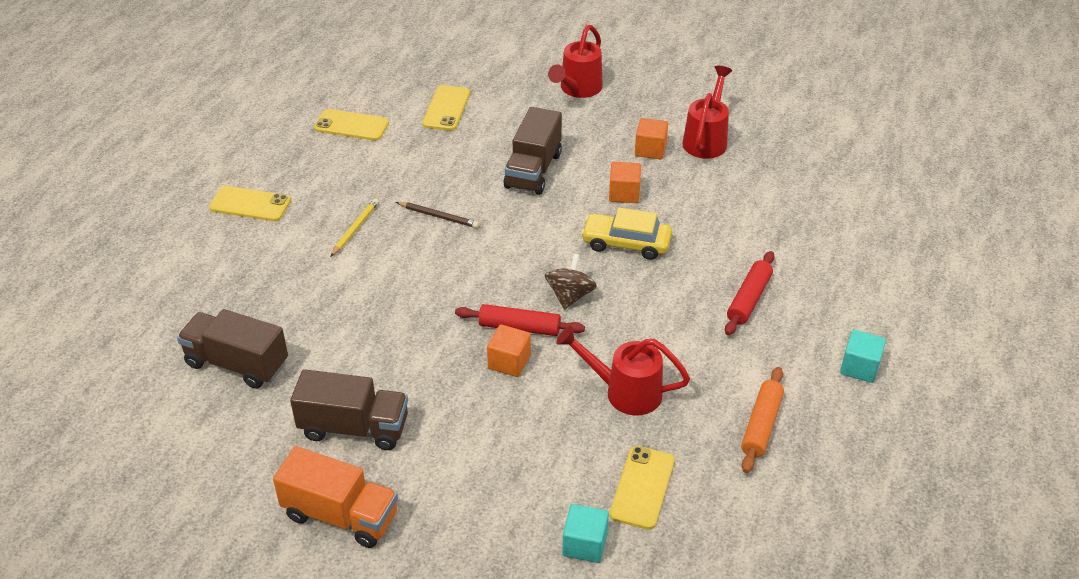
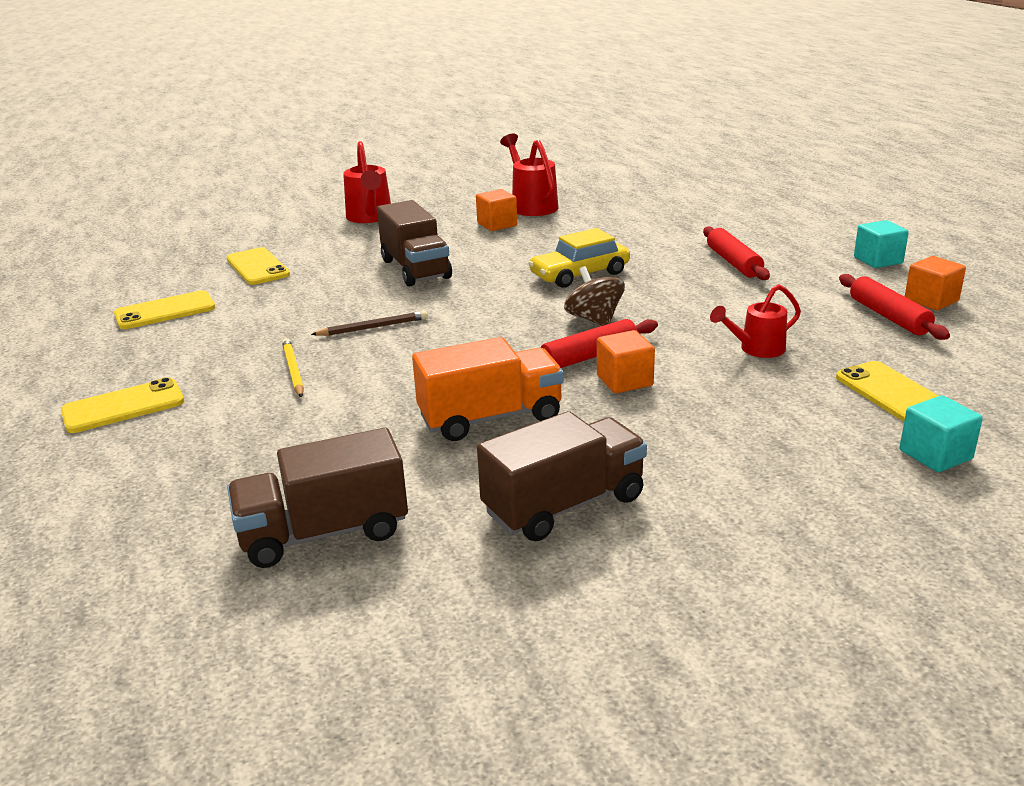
camera: 40 degrees left, 15 degrees down
orange truck [273,446,398,548] -> orange truck moved to [412,337,564,441]
red watering can [556,326,690,416] -> red watering can [710,284,801,358], size x0.66
orange cube [609,162,641,203] -> orange cube moved to [905,256,966,310]
orange rolling pin [741,367,784,473] -> red rolling pin [839,274,950,340]

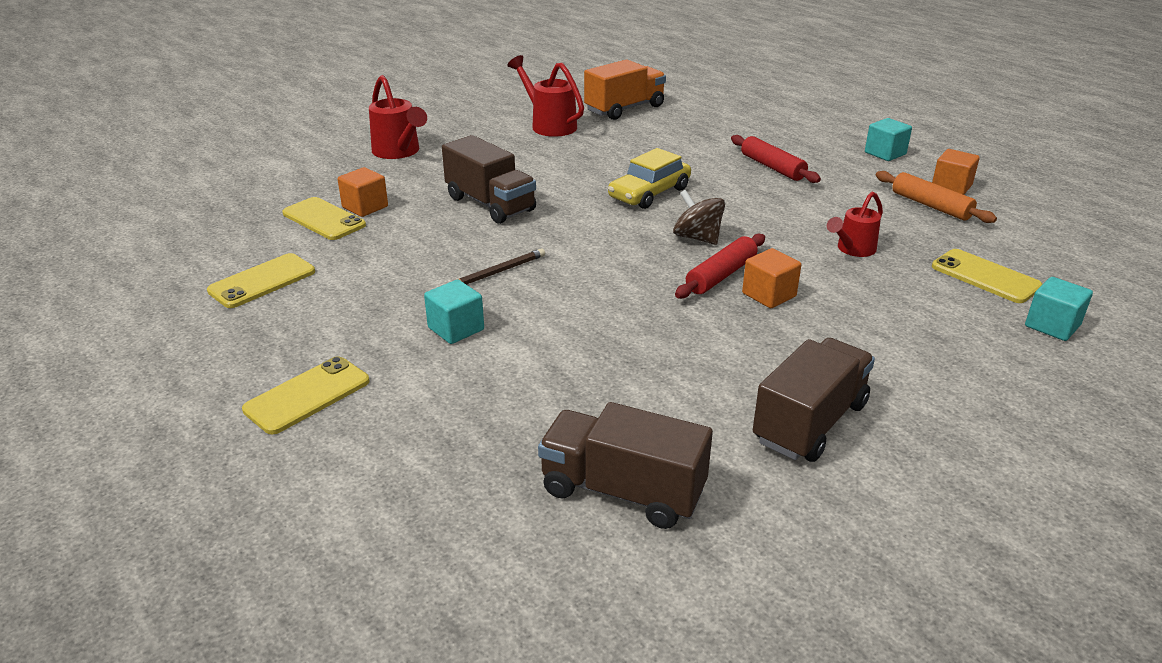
camera: 20 degrees left, 5 degrees up
brown truck [227,428,408,568] -> brown truck turned 60 degrees clockwise [538,402,713,529]
yellow pencil [282,338,304,398] -> turquoise cube [424,279,484,344]
orange truck [412,337,564,441] -> orange truck moved to [584,59,666,120]
orange cube [476,189,517,231] -> orange cube moved to [337,167,388,217]
red rolling pin [839,274,950,340] -> orange rolling pin [876,171,997,223]

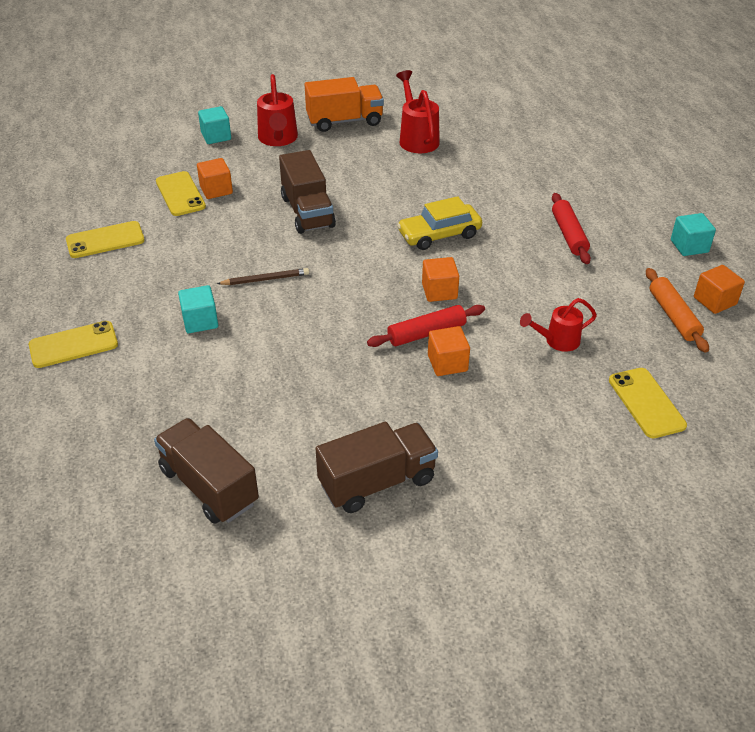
camera: 25 degrees right, 10 degrees up
orange truck [584,59,666,120] -> orange truck moved to [305,77,384,132]
brown spinning top [673,190,725,245] -> orange cube [422,257,459,302]
turquoise cube [1025,277,1093,341] -> turquoise cube moved to [198,106,231,144]

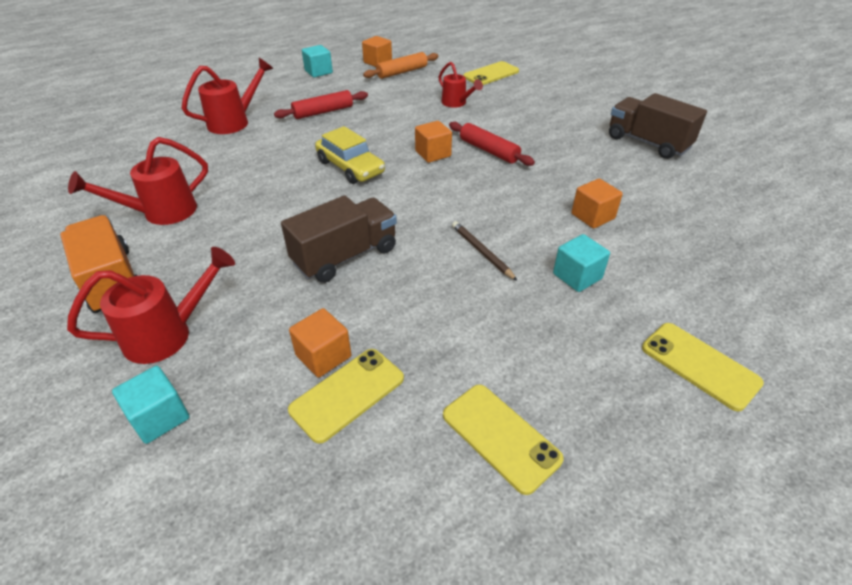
camera: 110 degrees left, 0 degrees up
brown truck [154,418,259,524] -> none
orange cube [428,326,470,376] -> orange cube moved to [571,179,623,229]
none -> red watering can [182,58,273,134]

